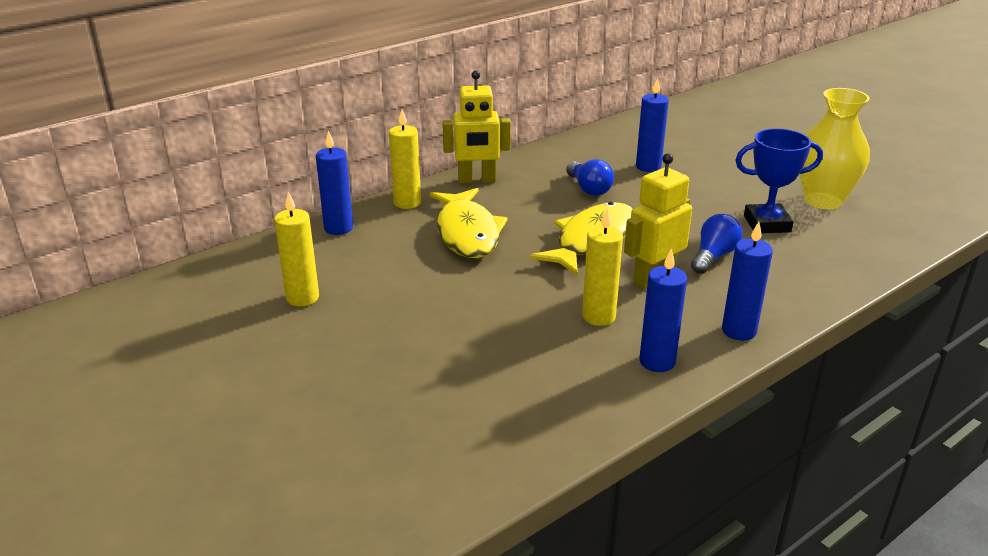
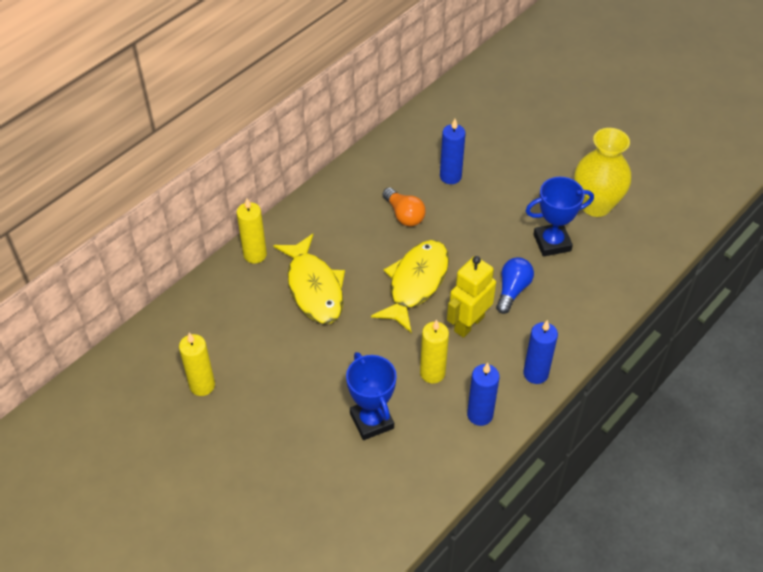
camera: 10 degrees left, 20 degrees up
blue candle [316,131,353,235] -> none
yellow robot [442,70,511,184] -> none
blue light bulb [566,159,614,196] -> orange light bulb [383,188,426,226]
none -> blue trophy [346,352,397,440]

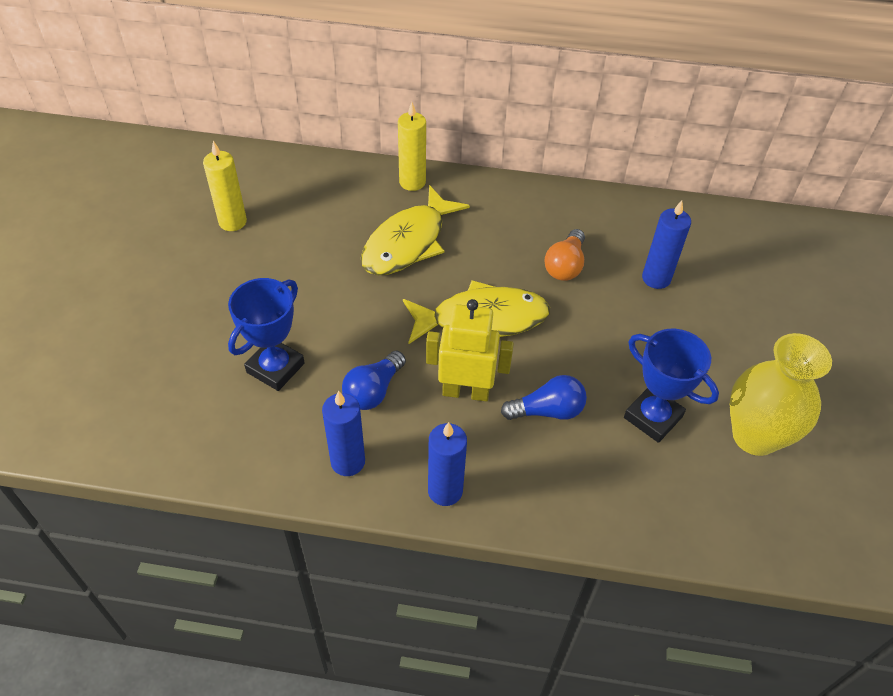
camera: 55 degrees right, 0 degrees up
yellow candle [420,319,449,384] -> blue light bulb [342,351,406,410]

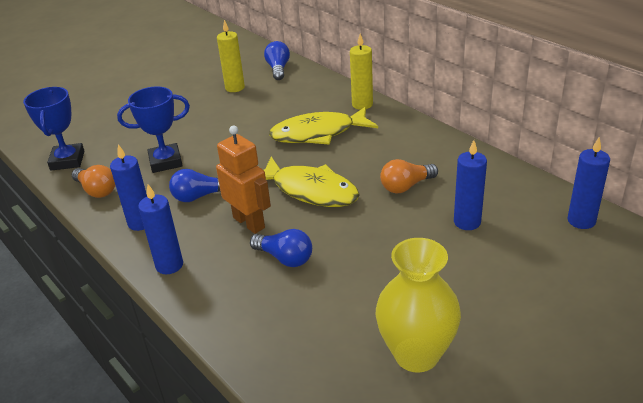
camera: 45 degrees right, 15 degrees down
yellow robot [426,299,514,401] -> orange robot [216,126,271,234]
blue trophy [624,329,719,443] -> blue trophy moved to [23,87,85,171]
none -> orange light bulb [72,165,115,198]
none -> blue light bulb [264,41,290,80]
none -> blue candle [567,137,610,229]

